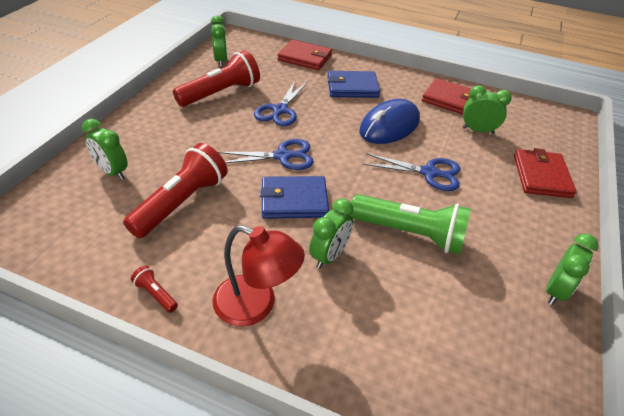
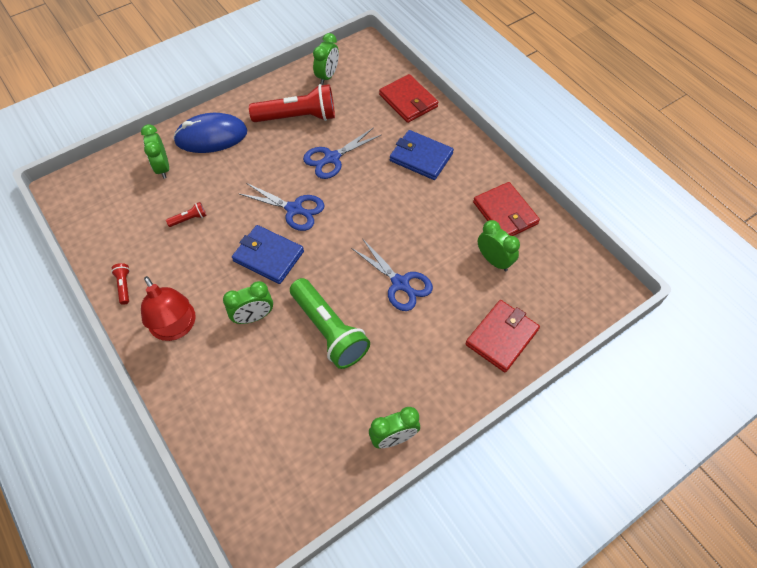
camera: 35 degrees right, 15 degrees up
red flashlight [123,143,228,238] -> red flashlight [166,202,206,227], size x0.42
blue mouse [359,99,420,144] -> blue mouse moved to [173,113,247,153]

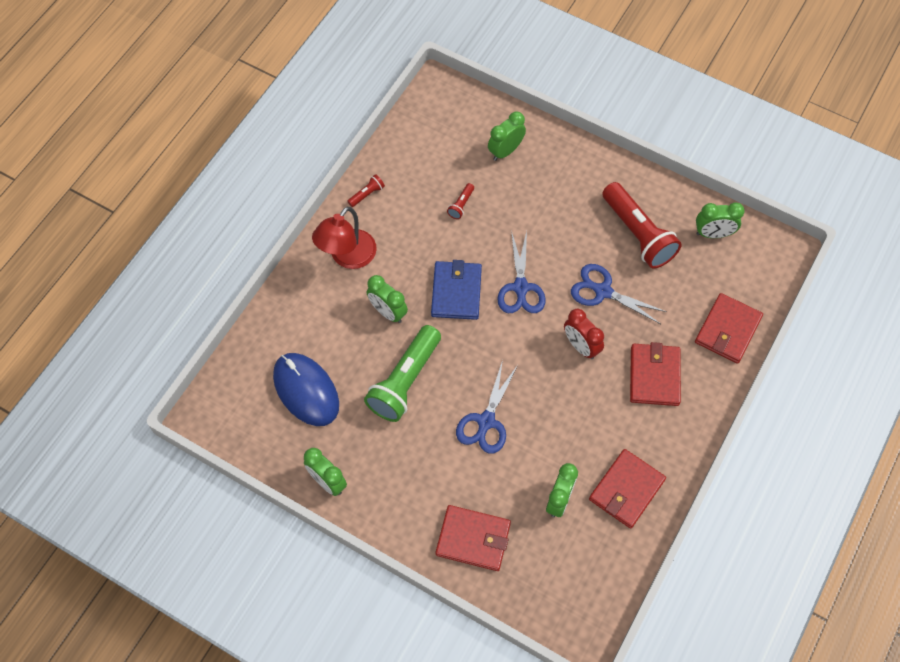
camera: 65 degrees right, 5 degrees up
red flashlight [166,202,206,227] -> red flashlight turned 75 degrees clockwise [447,183,474,219]
blue mouse [173,113,247,153] -> blue mouse moved to [273,353,339,426]
blue wallet [390,130,454,180] -> red wallet [630,342,681,406]
none -> red clock [564,309,604,359]

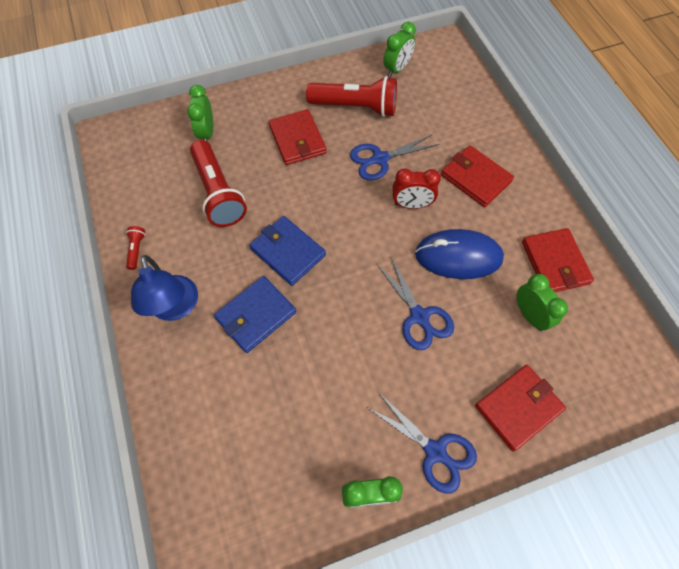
camera: 50 degrees left, 0 degrees up
blue mouse [273,353,339,426] -> blue mouse moved to [415,229,504,279]
red lamp [312,207,377,269] -> blue lamp [131,255,198,321]
green flashlight [364,325,441,422] -> none
green clock [366,275,408,323] -> blue wallet [214,276,296,353]
red flashlight [447,183,474,219] -> red flashlight [190,140,247,227], size x2.40
blue scissors [497,230,546,313] -> blue scissors moved to [367,393,477,494]
red wallet [695,293,763,364] -> red wallet moved to [269,109,327,165]

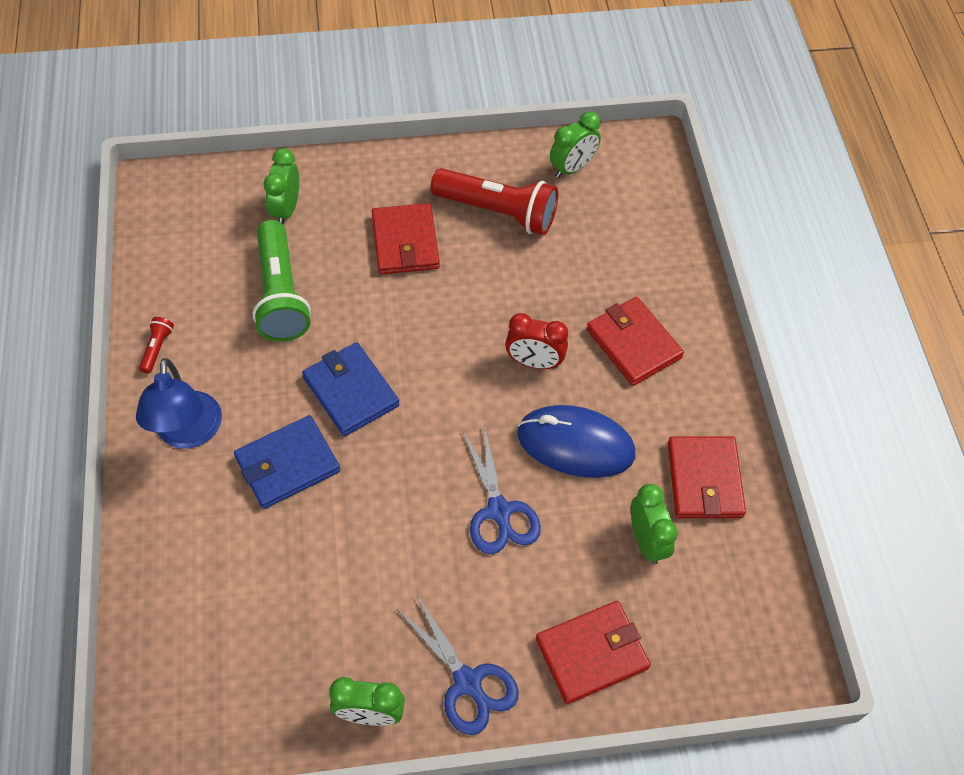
camera: 10 degrees right, 5 degrees down
red flashlight [190,140,247,227] -> green flashlight [253,220,311,342]
blue scissors [350,135,439,180] -> none

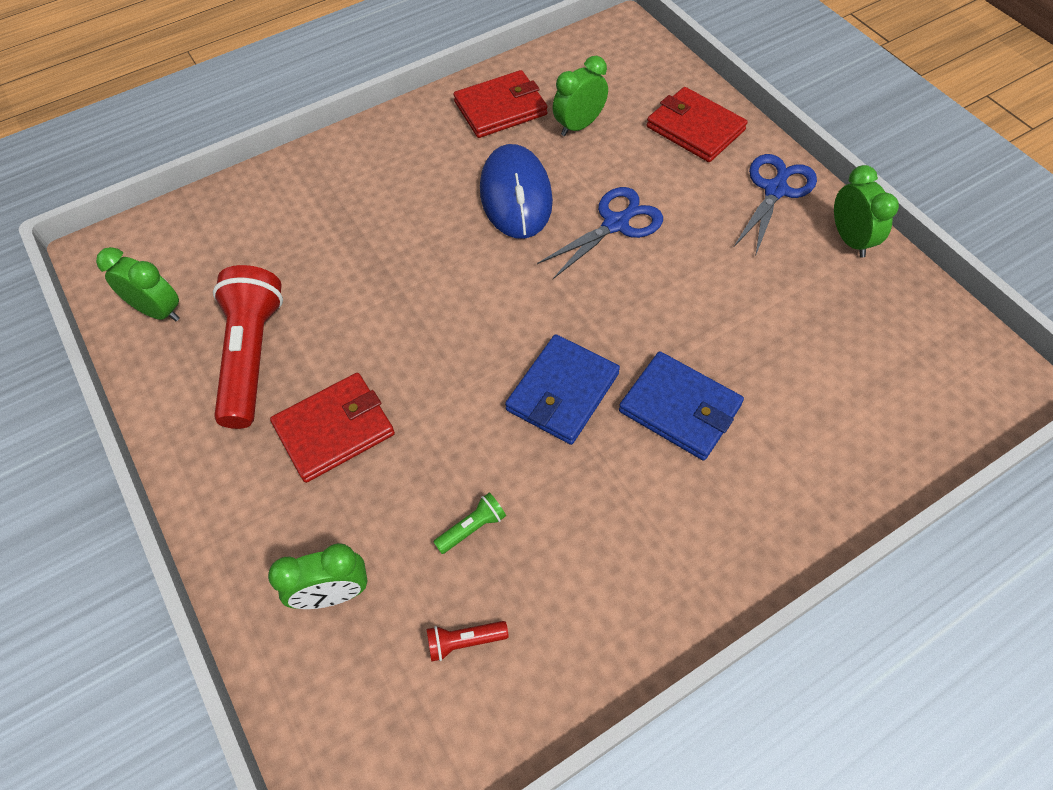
camera: 110 degrees left, 0 degrees up
blue lamp [136,358,222,449] -> none
red flashlight [139,317,174,374] -> red flashlight moved to [427,621,509,662]
green flashlight [253,220,311,342] -> green flashlight [434,492,506,554], size x0.42
red clock [505,313,568,369] -> none
red wallet [586,297,684,386] -> none

